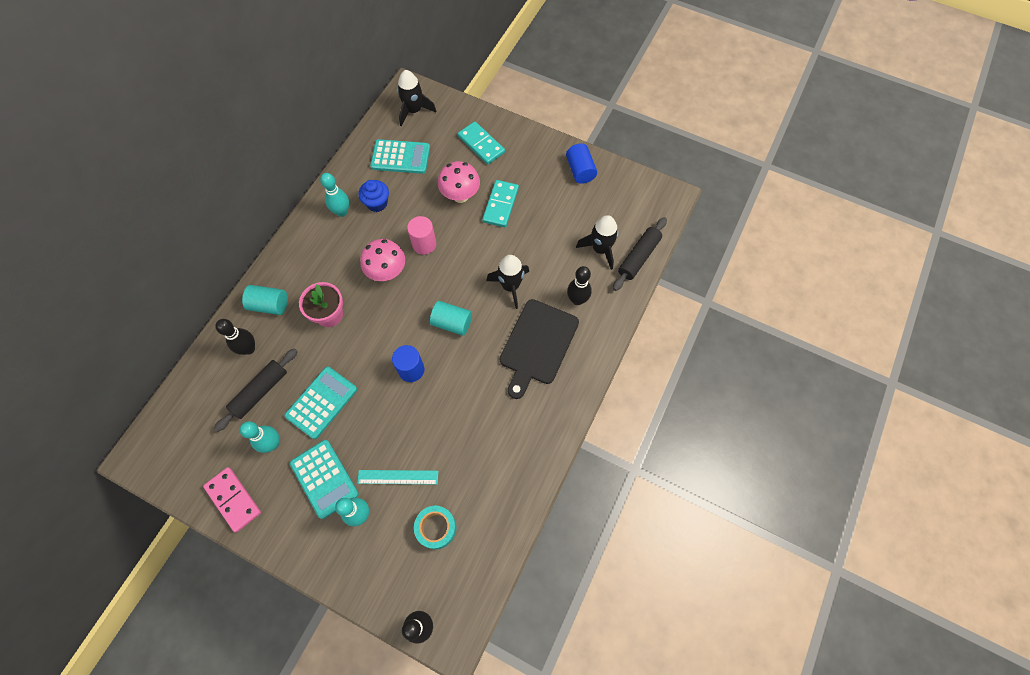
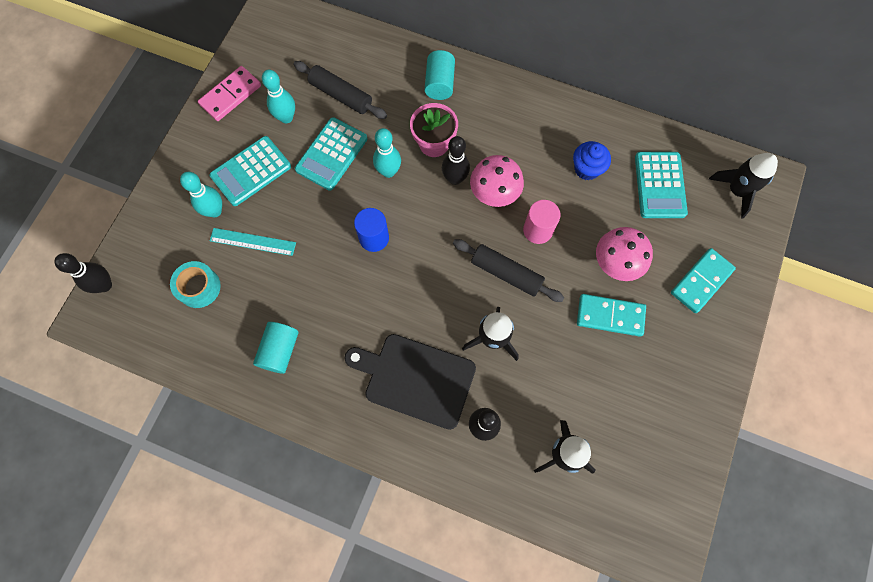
camera: 85 degrees right, 5 degrees up
black bowling pin [215,319,255,355] -> black bowling pin moved to [442,136,470,185]
turquoise calculator [285,367,357,439] -> turquoise calculator turned 90 degrees clockwise [295,117,367,191]
turquoise bowling pin [320,173,349,217] -> turquoise bowling pin moved to [373,128,401,178]
turquoise ruler [357,470,438,484] -> turquoise ruler turned 75 degrees counterclockwise [210,228,296,256]
turquoise cylinder [430,301,472,336] -> turquoise cylinder moved to [253,322,299,374]
blue cylinder [566,143,597,184] -> none
black rolling pin [613,217,667,291] -> black rolling pin moved to [453,239,564,302]

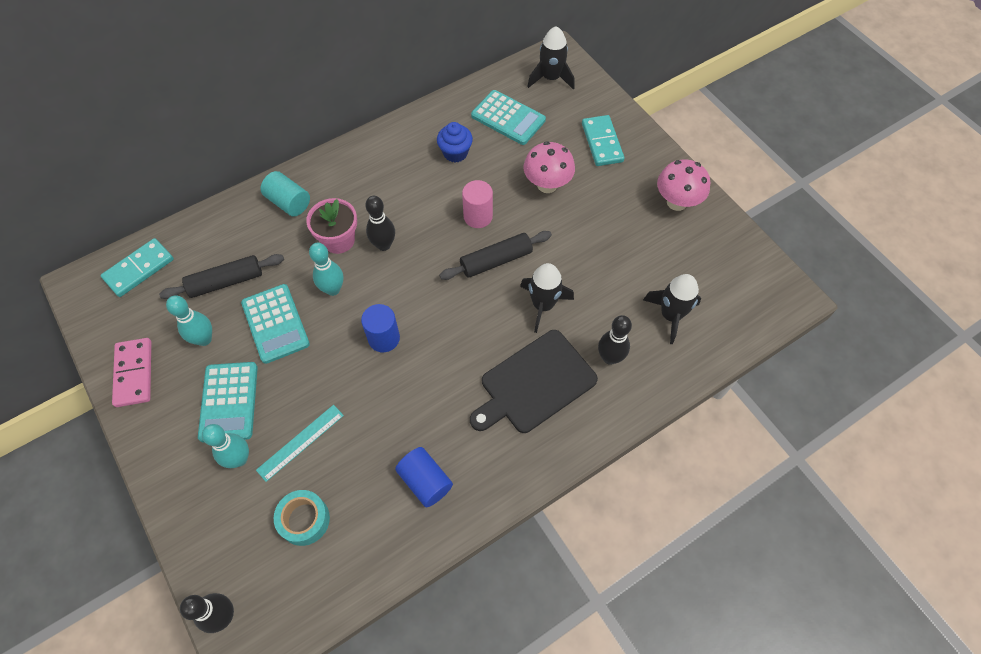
camera: 55 degrees left, 10 degrees down
turquoise cylinder [253,322,299,374] -> blue cylinder [395,447,453,508]
pink mushroom [470,155,524,207] -> pink mushroom moved to [657,159,710,211]
turquoise domino [577,294,646,337] -> turquoise domino moved to [100,238,174,297]

